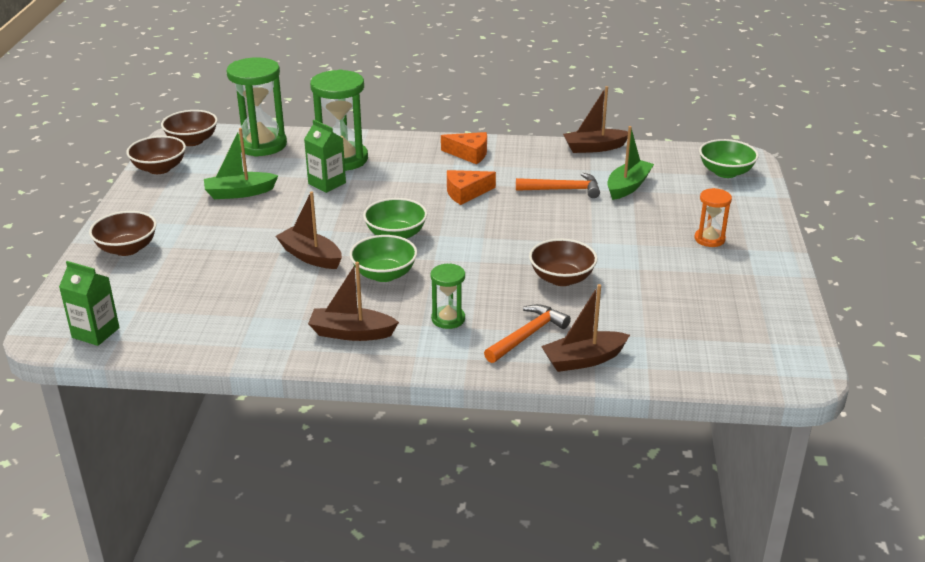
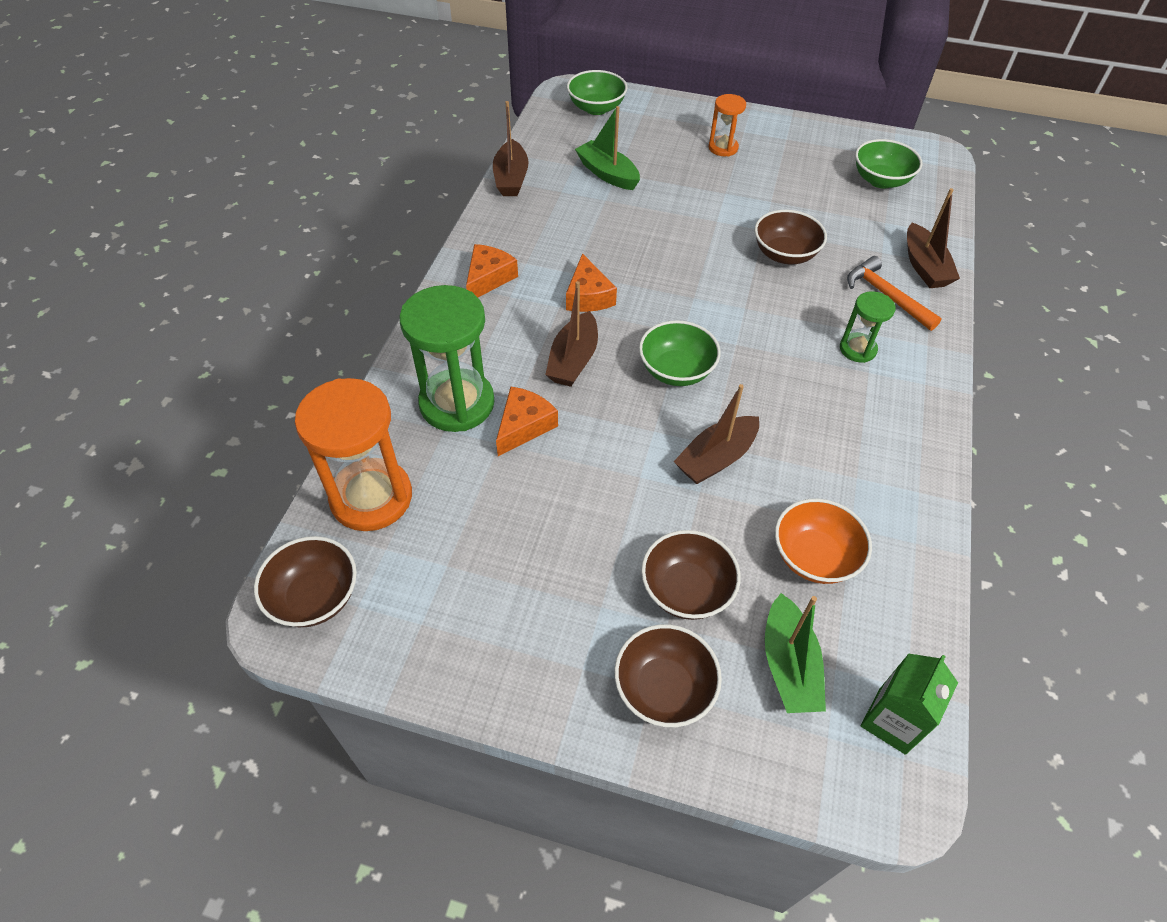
camera: 80 degrees left, 20 degrees up
brown bowl [126,136,186,174] -> brown bowl moved to [641,530,741,620]
green boat [204,128,278,199] -> green boat moved to [765,593,826,713]
green hourglass [226,57,287,157] -> orange hourglass [295,378,412,531]
green carton [304,120,346,193] -> orange cheese [496,387,558,456]
brown boat [308,262,399,341] -> brown boat moved to [545,281,598,387]
green bowl [350,235,417,282] -> green bowl moved to [855,139,923,189]
orange hammer [516,173,600,198] -> none
none -> orange bowl [775,498,872,584]

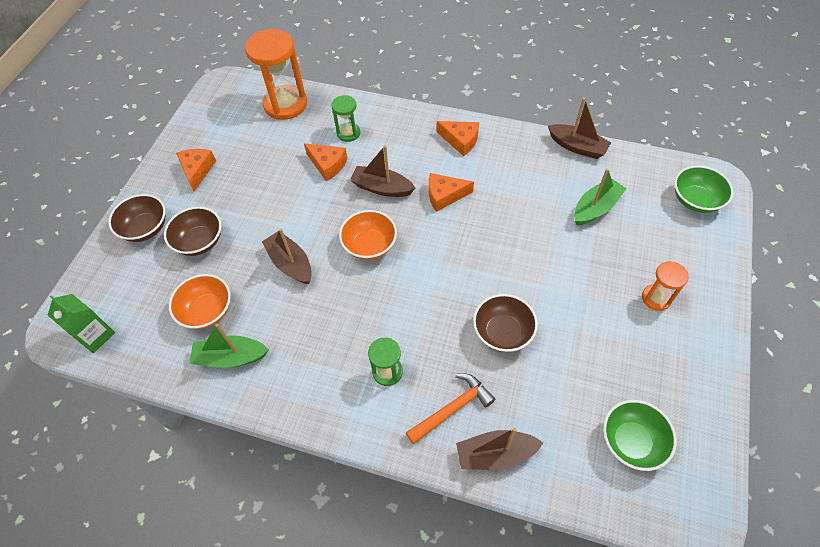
camera: 95 degrees right, 5 degrees up
brown bowl [254,536,357,627] -> none
green hourglass [399,285,494,432] -> green hourglass [331,95,360,142], size x0.52
brown boat [493,101,529,196] -> brown boat turned 150 degrees counterclockwise [548,97,611,159]
green bowl [639,320,721,386] -> orange bowl [339,210,397,260]
green boat [765,593,826,713] -> green boat moved to [189,323,269,368]
none -> orange cheese [176,149,216,192]

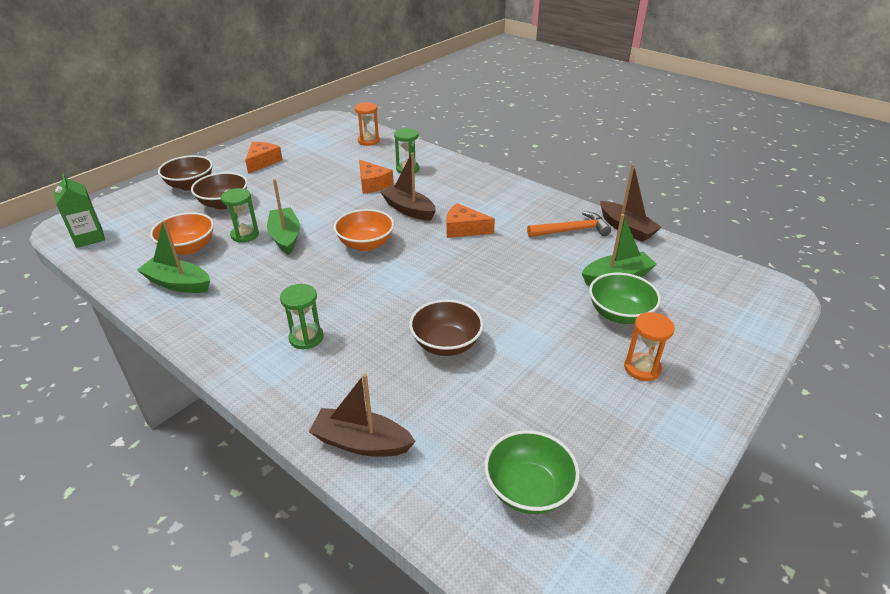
camera: 20 degrees right, 20 degrees down
orange hourglass [245,29,307,120] -> orange hourglass [355,103,380,146], size x0.52
brown boat [262,229,312,284] -> green boat [267,179,300,255]
orange hammer [406,373,495,444] -> orange hammer moved to [527,211,611,237]
orange cheese [437,121,479,156] -> none
green bowl [674,166,734,213] -> green bowl moved to [589,273,661,324]
none -> green hourglass [221,188,259,243]

